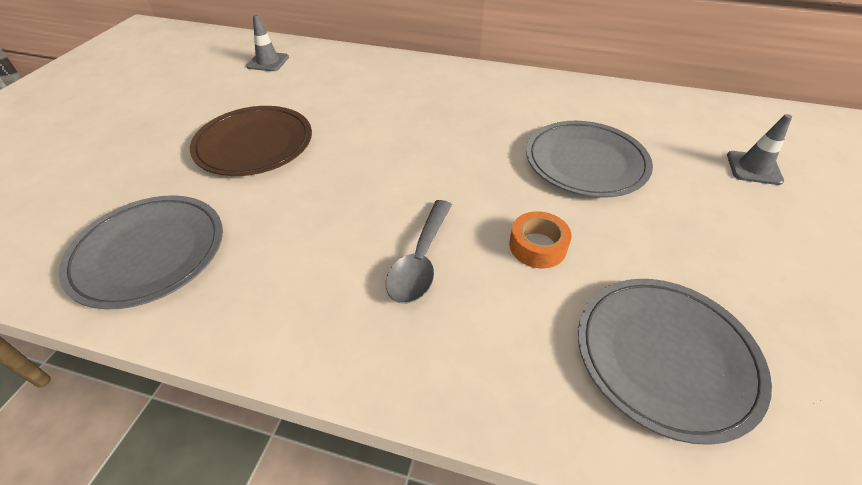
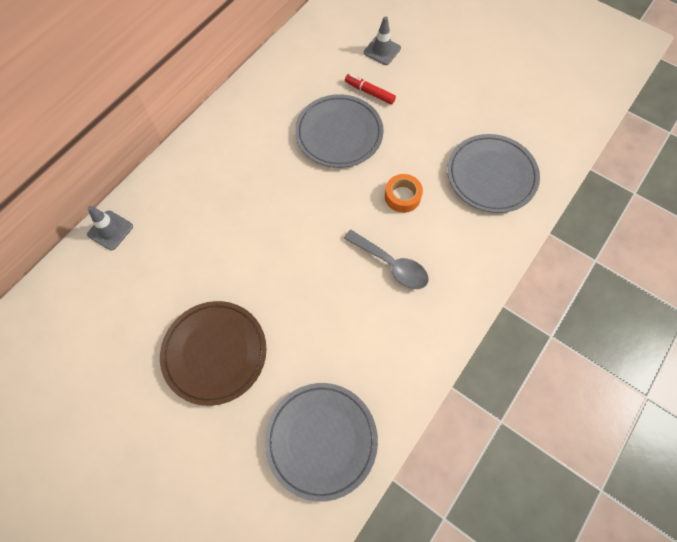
camera: 70 degrees left, 20 degrees up
grey traffic cone [246,15,289,71] -> grey traffic cone moved to [87,206,133,251]
none -> red marker [345,74,396,105]

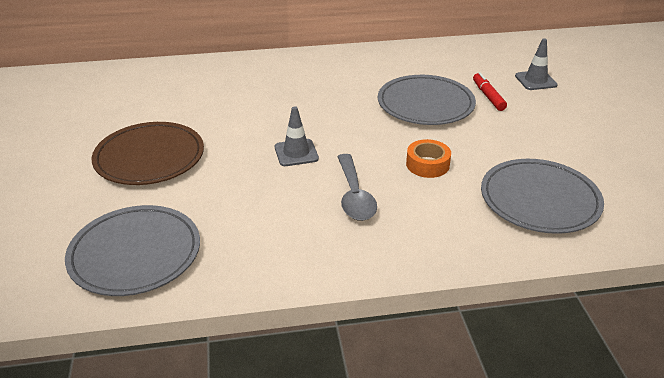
camera: 45 degrees right, 30 degrees down
grey traffic cone [87,206,133,251] -> grey traffic cone moved to [275,106,319,166]

